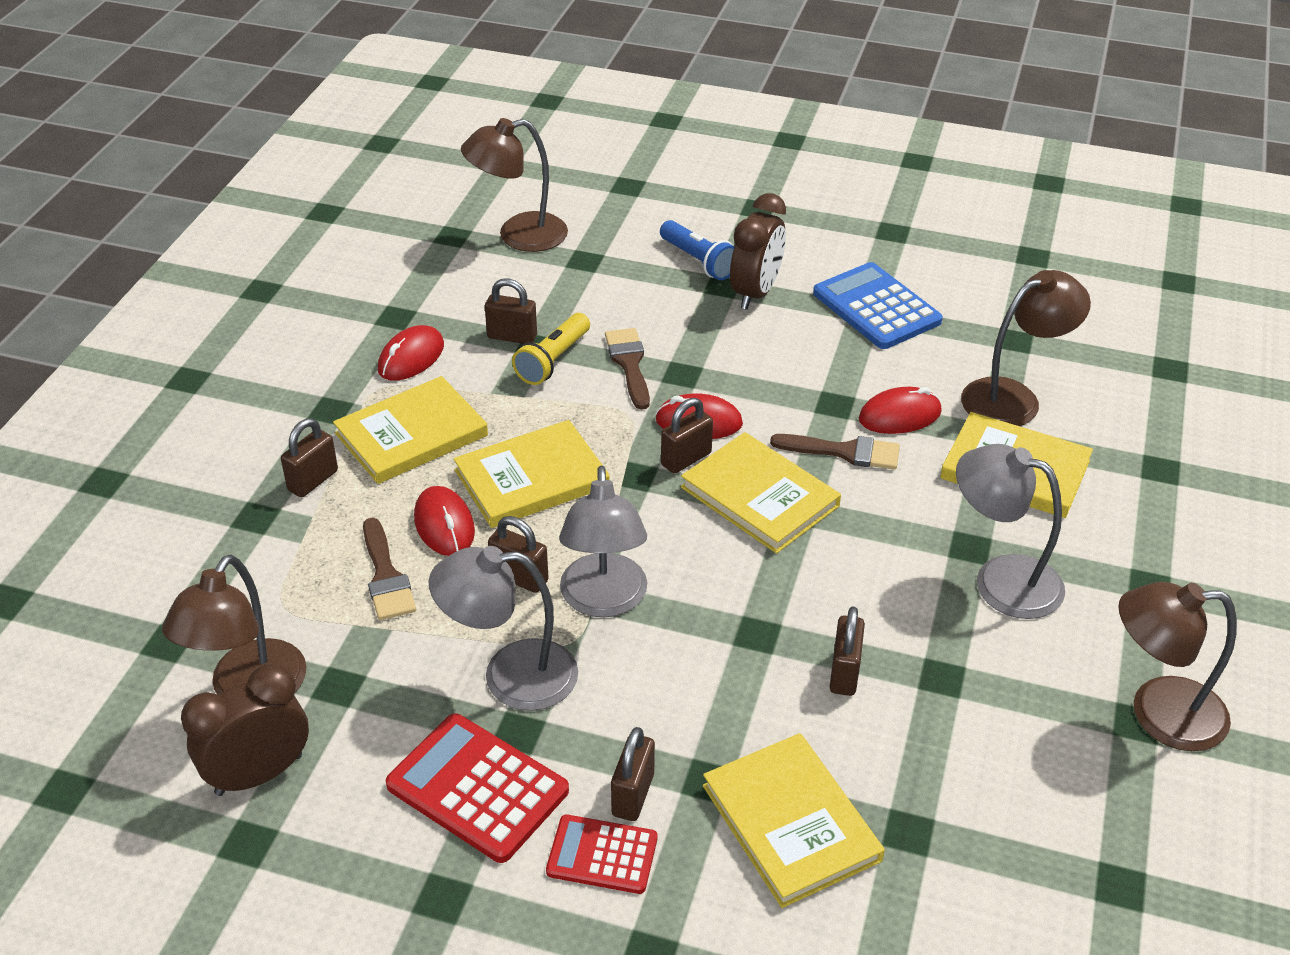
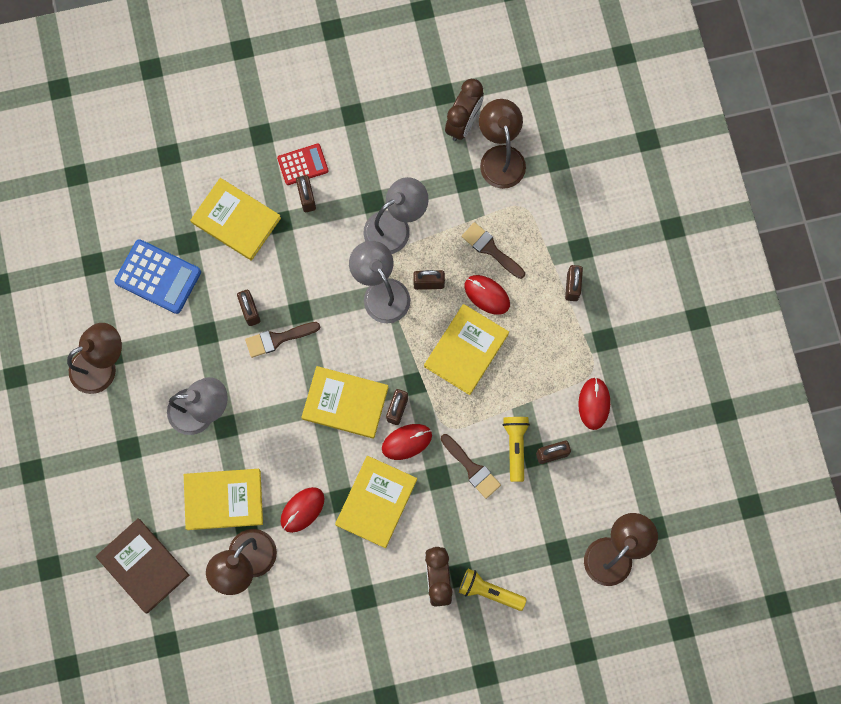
camera: 150 degrees right, 35 degrees up
yellow book [333,376,488,484] -> yellow book moved to [335,456,417,548]
red calculator [386,713,569,863] -> none
blue flashlight [660,220,734,280] -> yellow flashlight [459,569,527,611]
brown brush [770,434,900,470] -> brown brush moved to [245,322,320,358]
blue calculator [813,262,943,349] -> blue calculator moved to [114,239,201,314]
none -> brown book [96,518,189,613]

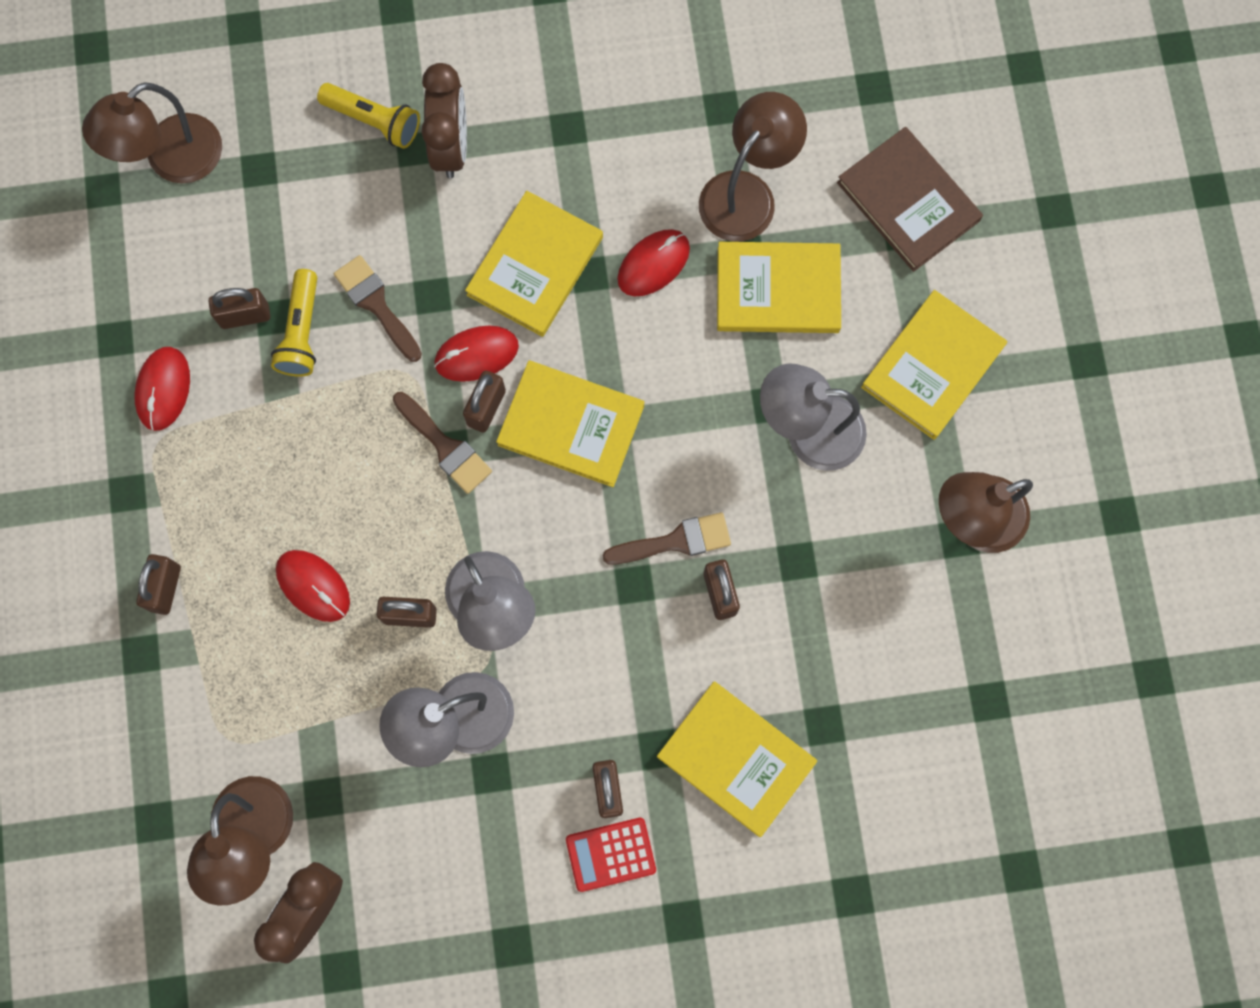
camera: 175 degrees left, 0 degrees up
blue calculator [114,239,201,314] -> none
yellow book [424,304,509,395] -> yellow book moved to [861,290,1007,440]
brown brush [462,222,525,279] -> brown brush moved to [393,392,492,494]

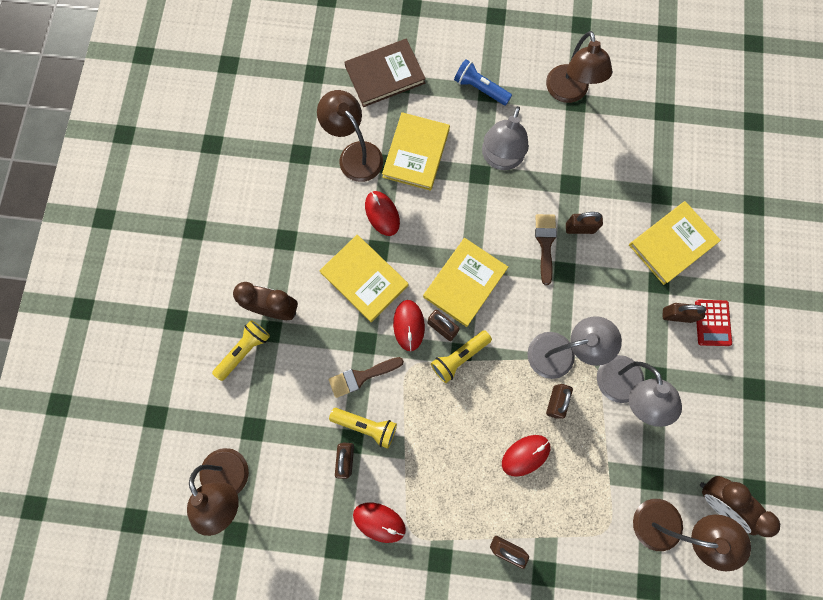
camera: 75 degrees left, 0 degrees up
brown brush [393,392,492,494] -> yellow flashlight [431,330,492,383]
yellow book [861,290,1007,440] -> blue flashlight [454,59,512,106]

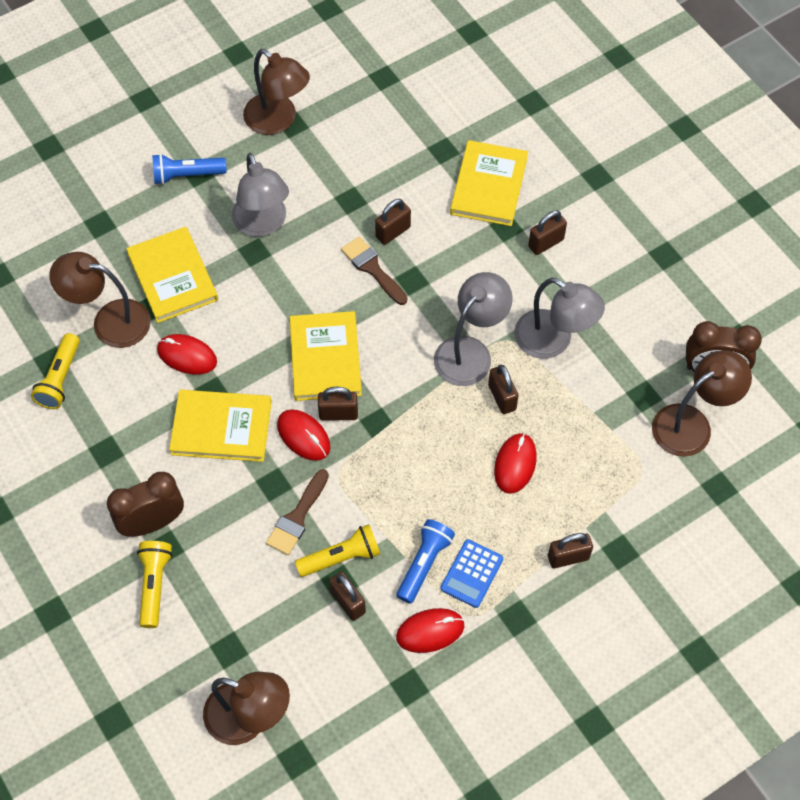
camera: 40 degrees left, 15 degrees down
brown book [344,39,426,107] -> none
yellow flashlight [431,330,492,383] -> yellow flashlight moved to [31,333,80,409]
red calculator [695,300,732,346] -> none
none -> blue flashlight [397,519,455,604]
none -> blue calculator [440,539,503,608]

